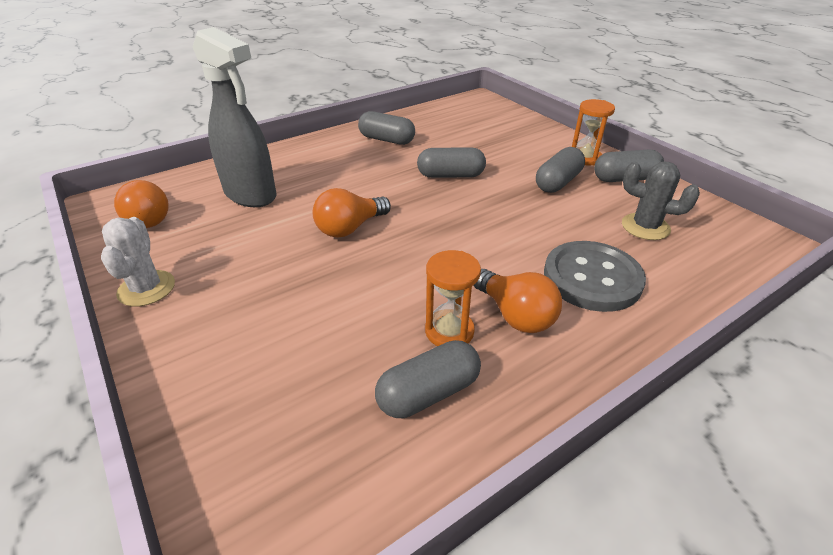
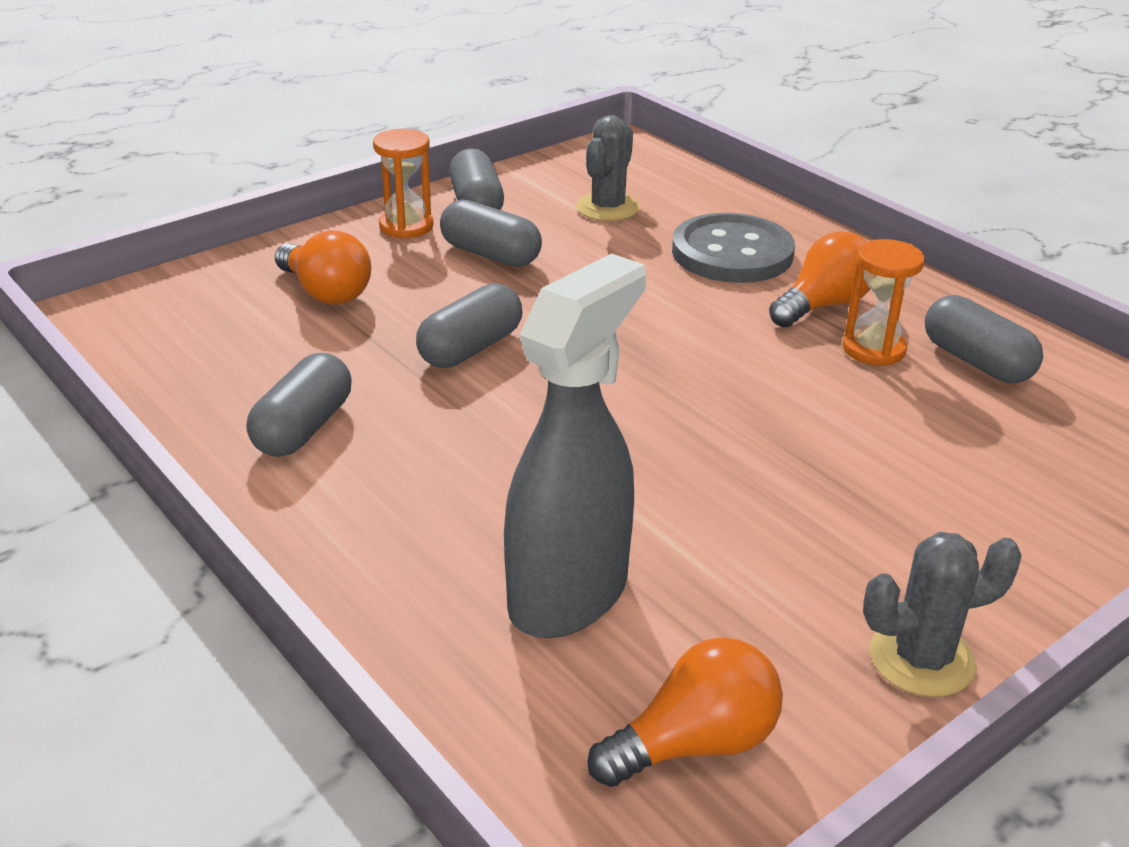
camera: 95 degrees left, 5 degrees down
white cactus [101,217,175,307] -> grey cactus [863,532,1022,697]
orange light bulb [313,188,391,238] -> orange light bulb moved to [275,230,371,304]
grey capsule [417,147,486,178] -> grey capsule turned 45 degrees clockwise [416,283,523,368]

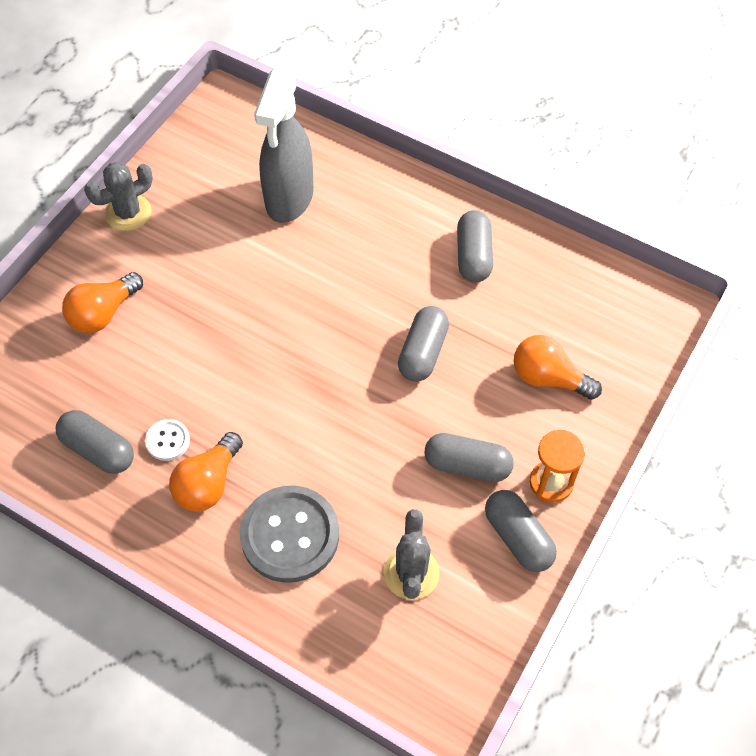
camera: 160 degrees right, 25 degrees up
orange light bulb [587,637,783,787] -> orange light bulb moved to [62,272,143,333]
orange hourglass [843,239,925,366] -> white button [145,419,190,461]

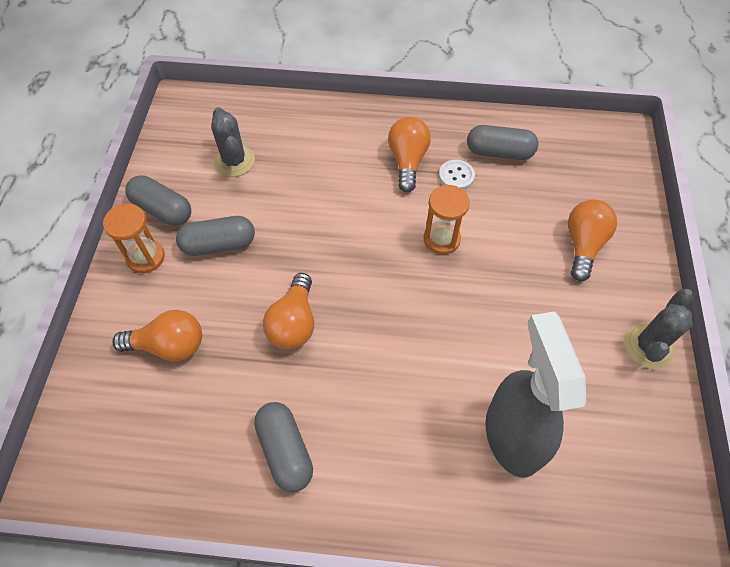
camera: 155 degrees right, 0 degrees up
grey button [240,485,339,583] -> none
grey capsule [398,306,449,382] -> orange light bulb [263,273,314,349]
none -> orange hourglass [424,185,470,254]

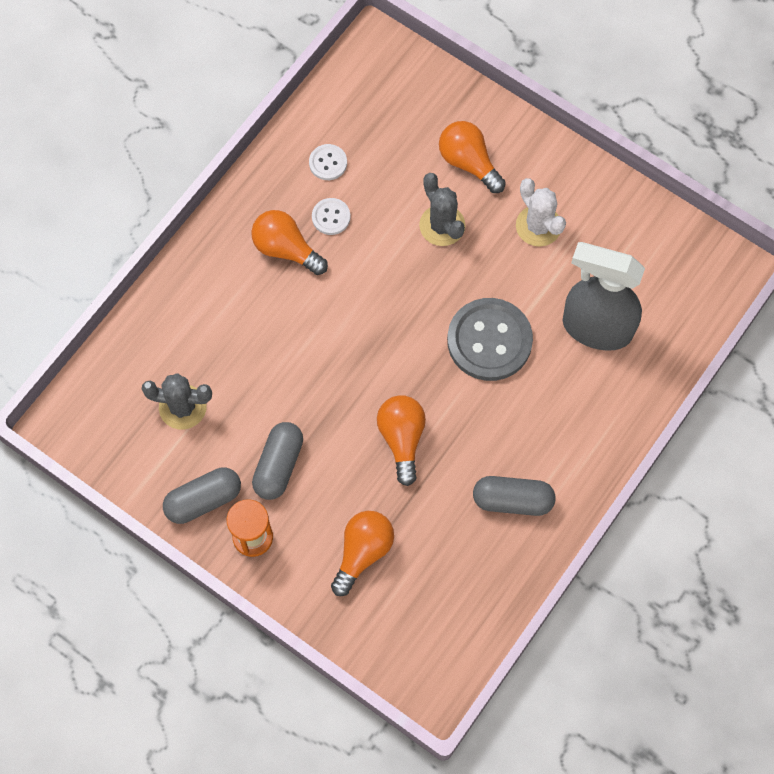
camera: 60 degrees left, 10 degrees up
orange light bulb [263,273,314,349] -> orange light bulb turned 135 degrees counterclockwise [377,395,426,486]
orange hourglass [424,185,470,254] -> none
grey capsule [467,125,538,160] -> white button [309,144,347,180]
grey cactus [624,289,693,369] -> grey cactus moved to [419,173,465,246]
none -> grey button [447,298,533,381]
none -> white cactus [516,178,566,247]

